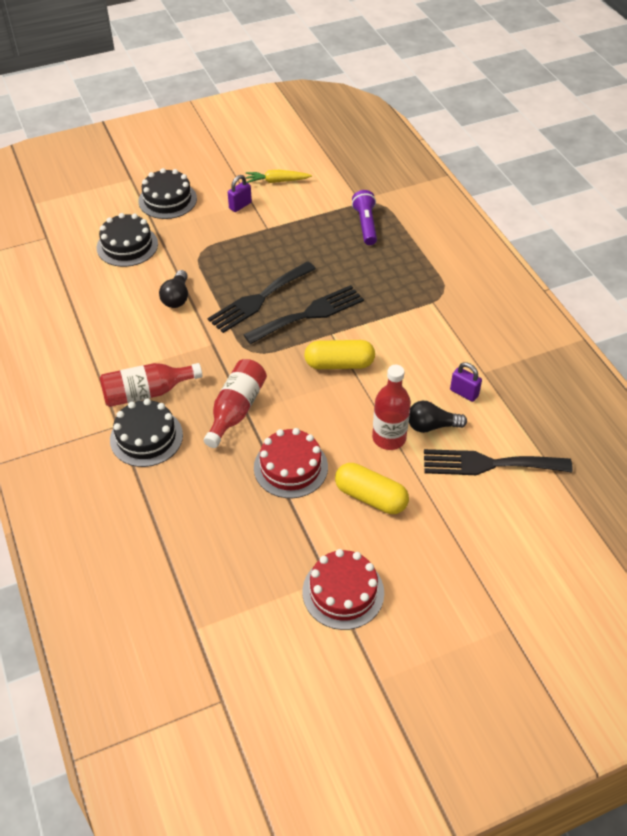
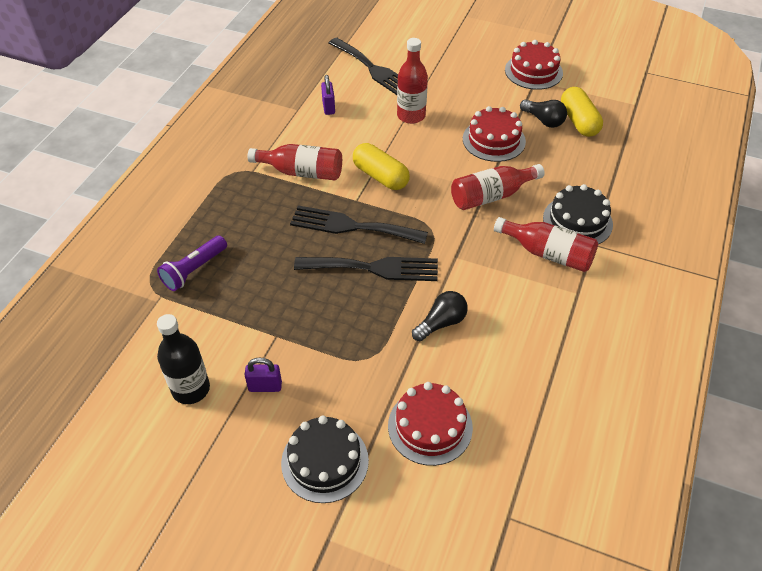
camera: 135 degrees left, 0 degrees up
black cake [97,213,158,267] -> red cake [388,382,473,466]
yellow carrot [246,170,312,183] -> black bottle [157,314,210,404]
yellow capsule [335,463,409,514] -> yellow capsule moved to [561,87,603,137]
black light bulb [409,401,467,433] -> black light bulb moved to [520,99,567,128]
none -> red bottle [247,144,342,180]

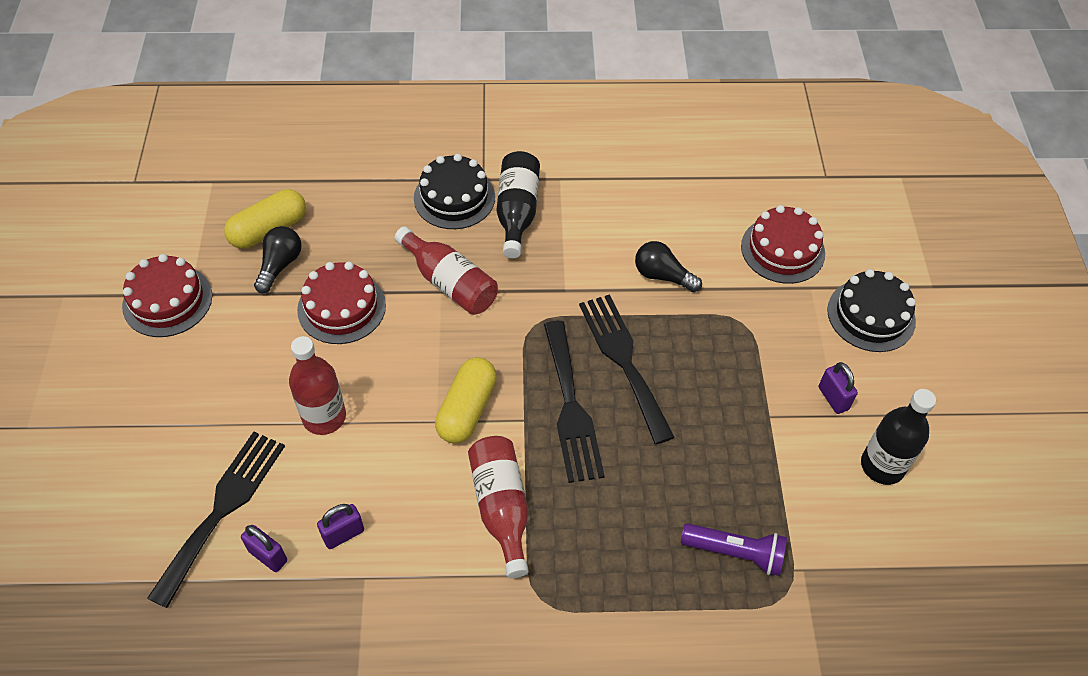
camera: 115 degrees left, 5 degrees up
red bottle [494,217,598,272] -> black bottle [497,151,540,258]
none -> purple padlock [241,525,287,572]

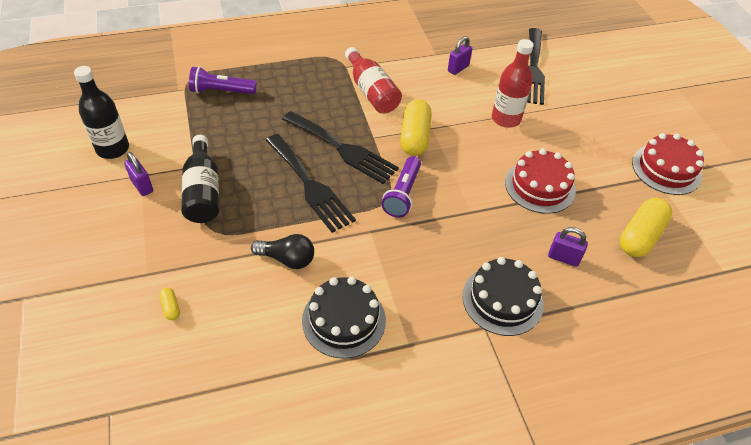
camera: 165 degrees right, 5 degrees down
purple padlock [241,525,287,572] -> purple padlock moved to [548,227,588,267]
black light bulb [254,226,302,293] -> none
red bottle [395,226,498,315] -> none
black bottle [497,151,540,258] -> black bottle moved to [182,135,219,223]
black fork [544,321,605,483] -> black fork turned 150 degrees clockwise [282,111,399,184]
red cake [741,205,825,284] -> yellow capsule [159,287,180,320]
black cake [827,269,916,352] -> black cake moved to [302,277,386,359]
none -> purple flashlight [381,156,421,217]

